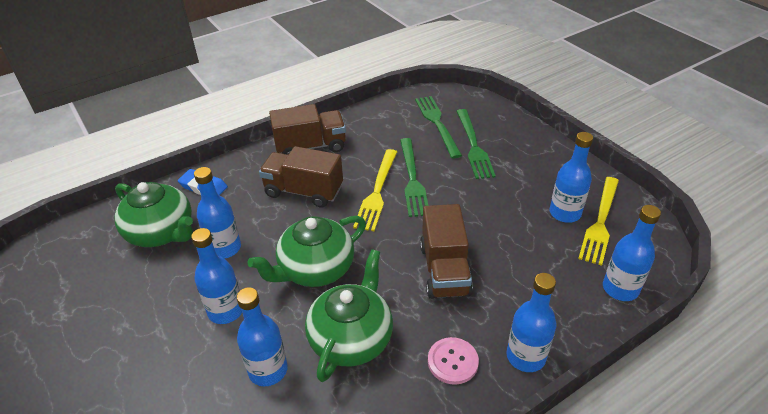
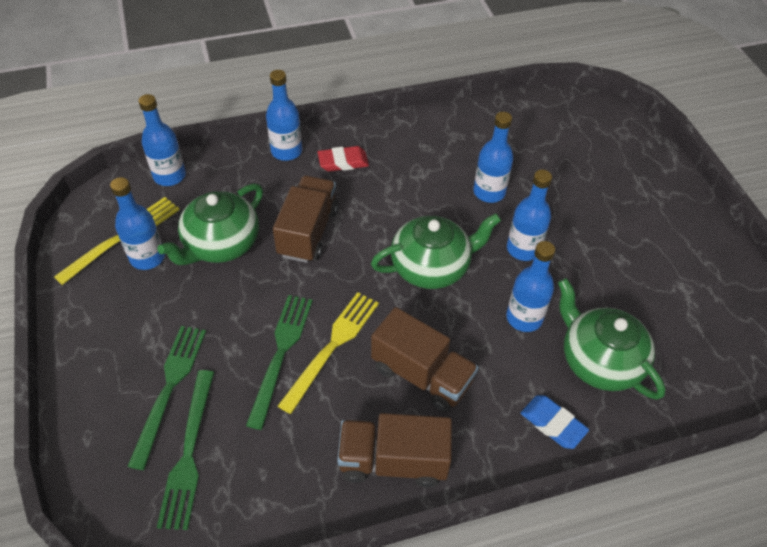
camera: 165 degrees left, 10 degrees up
green teapot [305,249,393,382] -> green teapot moved to [157,183,263,265]
pink button [428,337,479,385] -> red eraser [318,146,369,172]

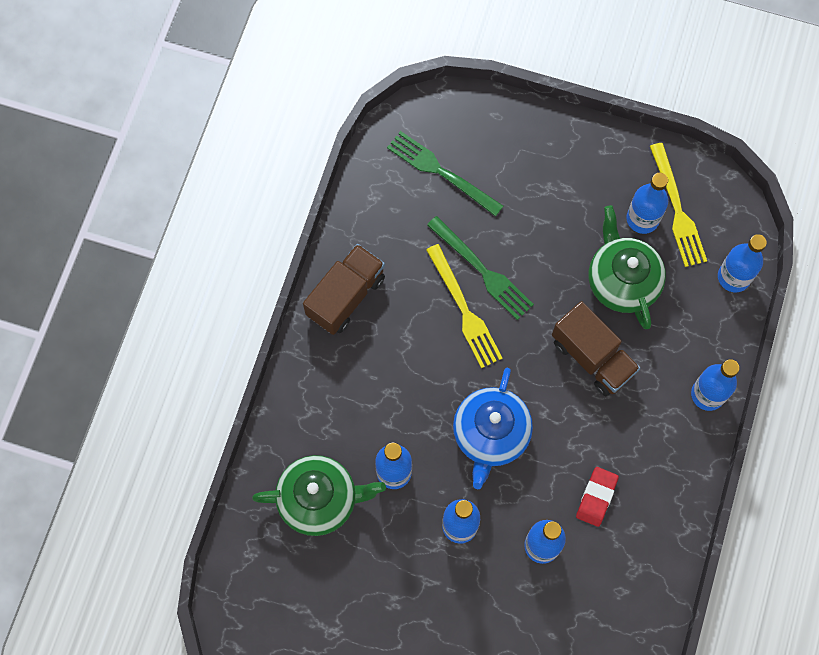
camera: 125 degrees right, 20 degrees up
green fork [127,326,206,470] -> none
red eraser [318,146,369,172] -> red eraser moved to [576,467,619,527]
green teapot [371,213,501,289] -> blue teapot [453,368,533,489]
brown truck [371,307,479,412] -> none
blue eraser [521,395,589,449] -> none

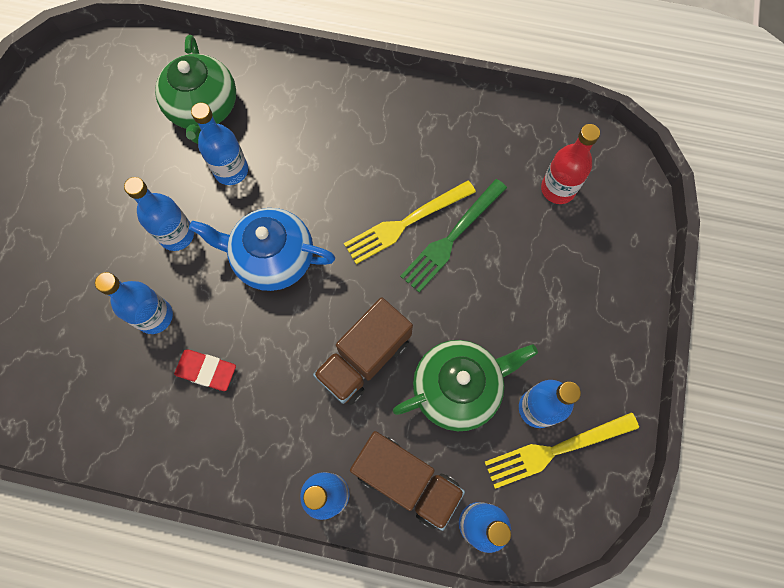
camera: 85 degrees right, 0 degrees up
brown truck [303,244,385,335] -> brown truck moved to [350,431,465,531]
green fork [387,131,503,216] -> red bottle [541,124,600,204]

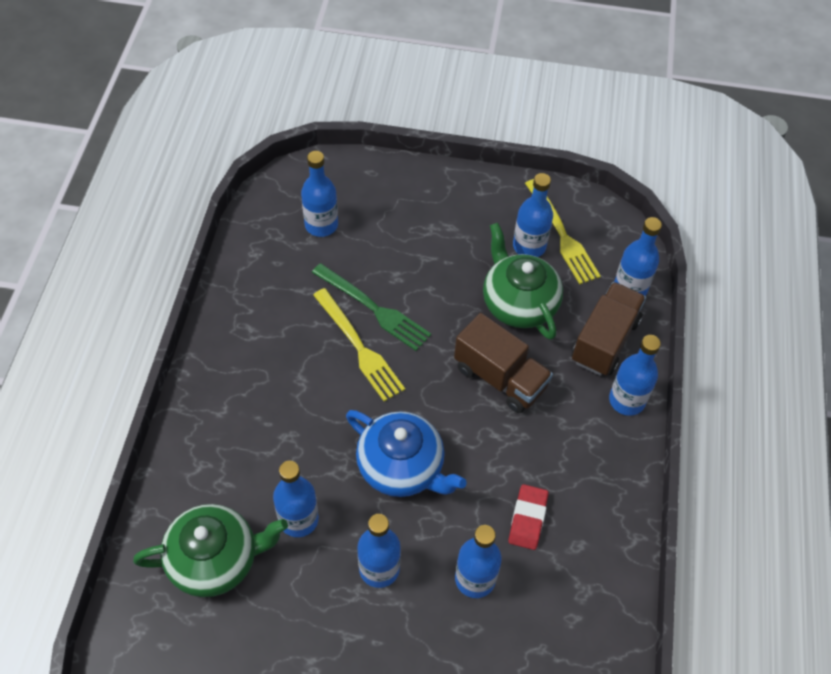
camera: 95 degrees left, 15 degrees down
blue teapot [189,208,335,291] -> blue teapot turned 60 degrees counterclockwise [346,410,467,497]
red bottle [541,124,600,204] -> blue bottle [301,151,338,237]

